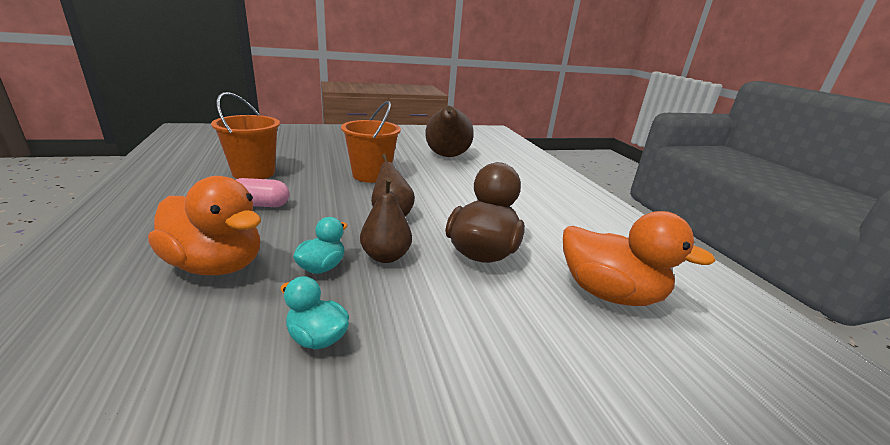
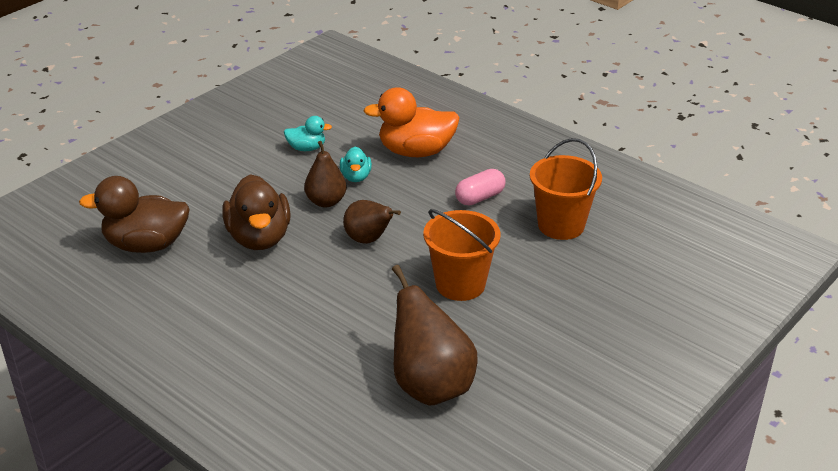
camera: 150 degrees right, 10 degrees up
orange duck [563,211,716,306] -> brown duck [79,176,190,253]

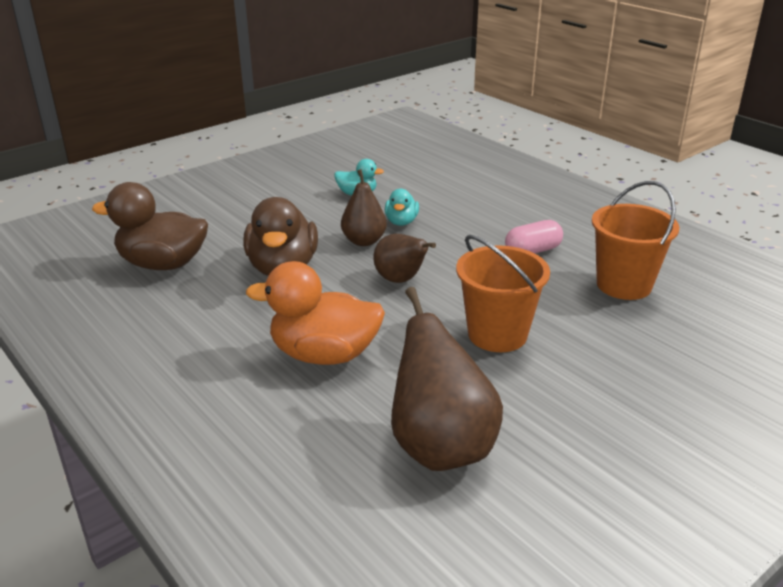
camera: 10 degrees right, 5 degrees down
orange duck [363,87,460,157] -> orange duck moved to [246,261,385,365]

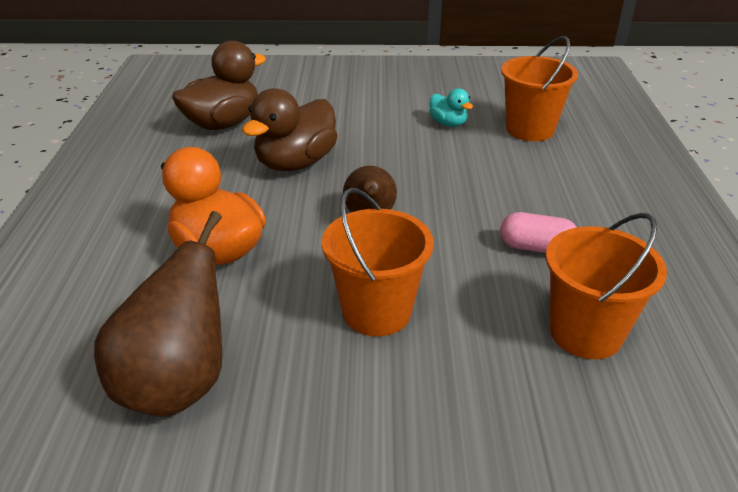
camera: 40 degrees right, 5 degrees up
brown duck [92,182,208,270] -> brown duck turned 90 degrees clockwise [172,41,266,130]
brown pear [341,169,387,246] -> none
turquoise duck [385,189,419,226] -> none
none -> orange bucket [501,36,578,141]

